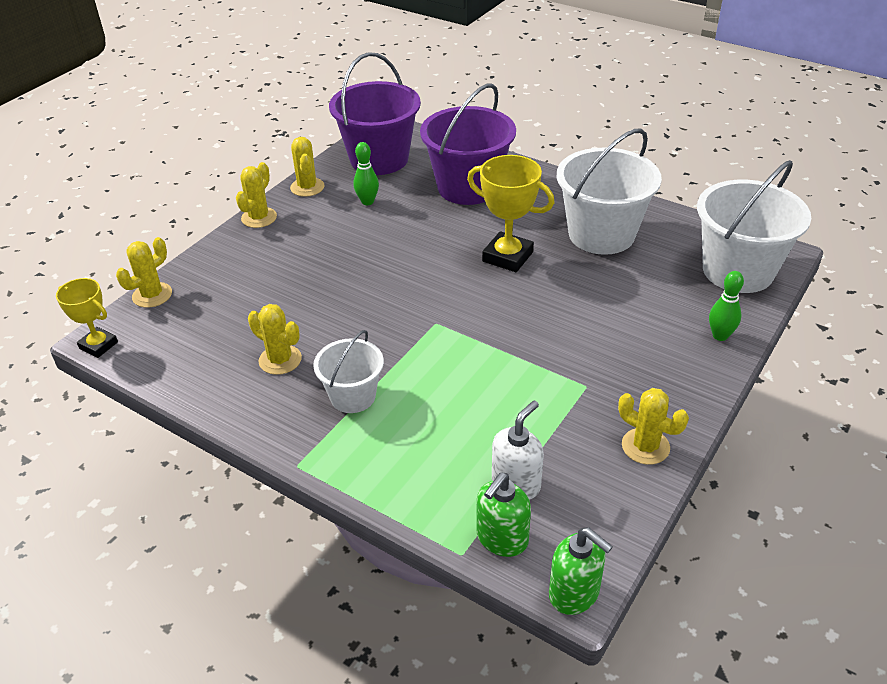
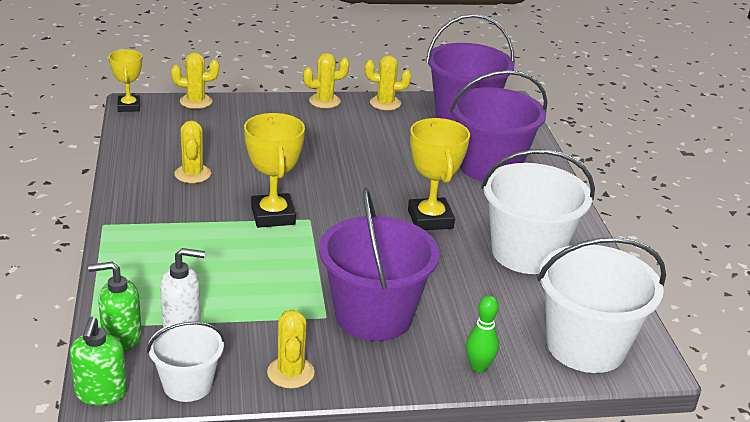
camera: 45 degrees right, 10 degrees down
yellow cactus [290,137,324,197] -> yellow cactus turned 60 degrees clockwise [365,55,411,110]
white bucket [313,330,384,413] -> white bucket moved to [147,322,225,402]
green bowling pin [353,142,379,205] -> none
none -> yellow trophy [244,113,305,228]
none -> purple bucket [319,187,440,341]

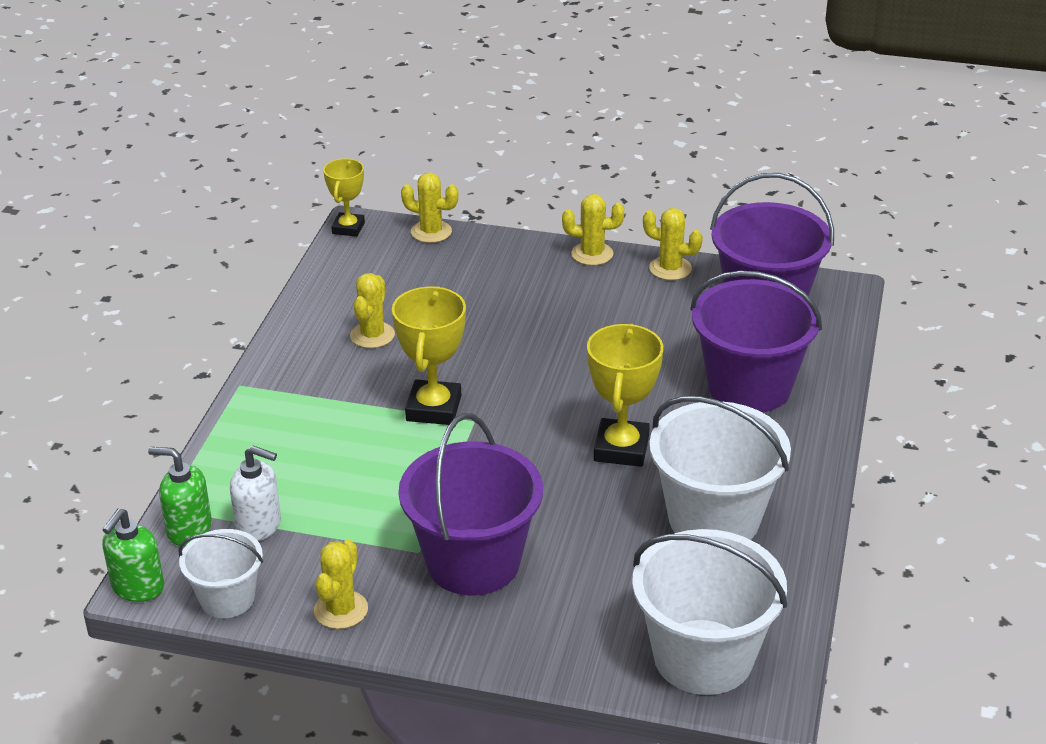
camera: 25 degrees right, 5 degrees up
green bowling pin [466,295,499,372] -> none

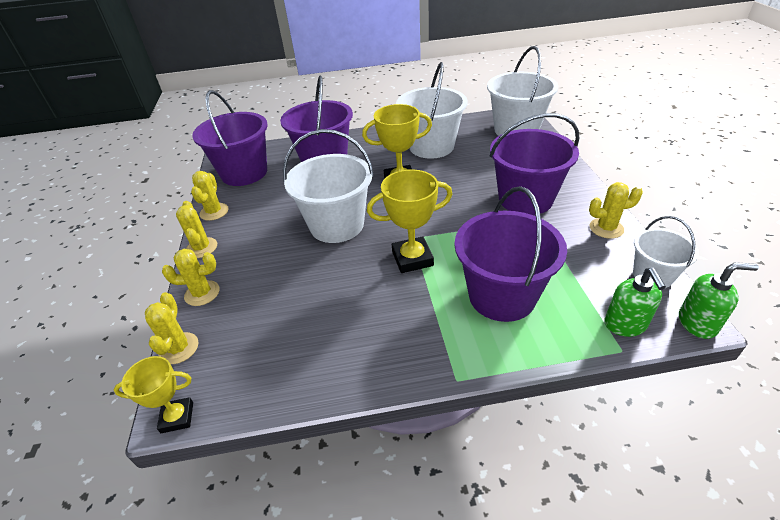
camera: 110 degrees left, 5 degrees up
white soap dispenser [230,445,281,541] -> none
yellow cactus [350,273,395,348] -> yellow cactus moved to [162,249,220,306]
none -> white bucket [283,129,374,243]
none -> purple bucket [455,186,567,322]

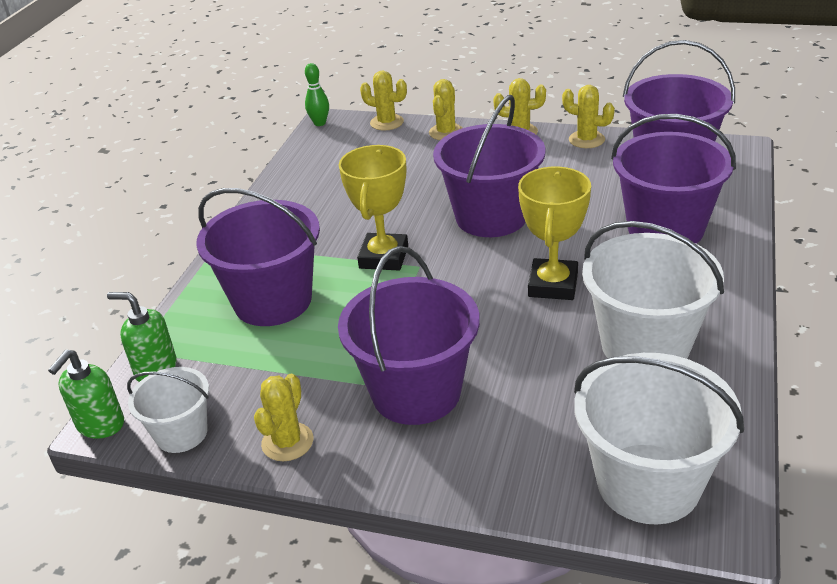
camera: 115 degrees right, 5 degrees down
yellow trophy [114,356,193,433] -> green bowling pin [305,63,329,126]
white bucket [283,129,374,243] -> purple bucket [433,95,545,237]

